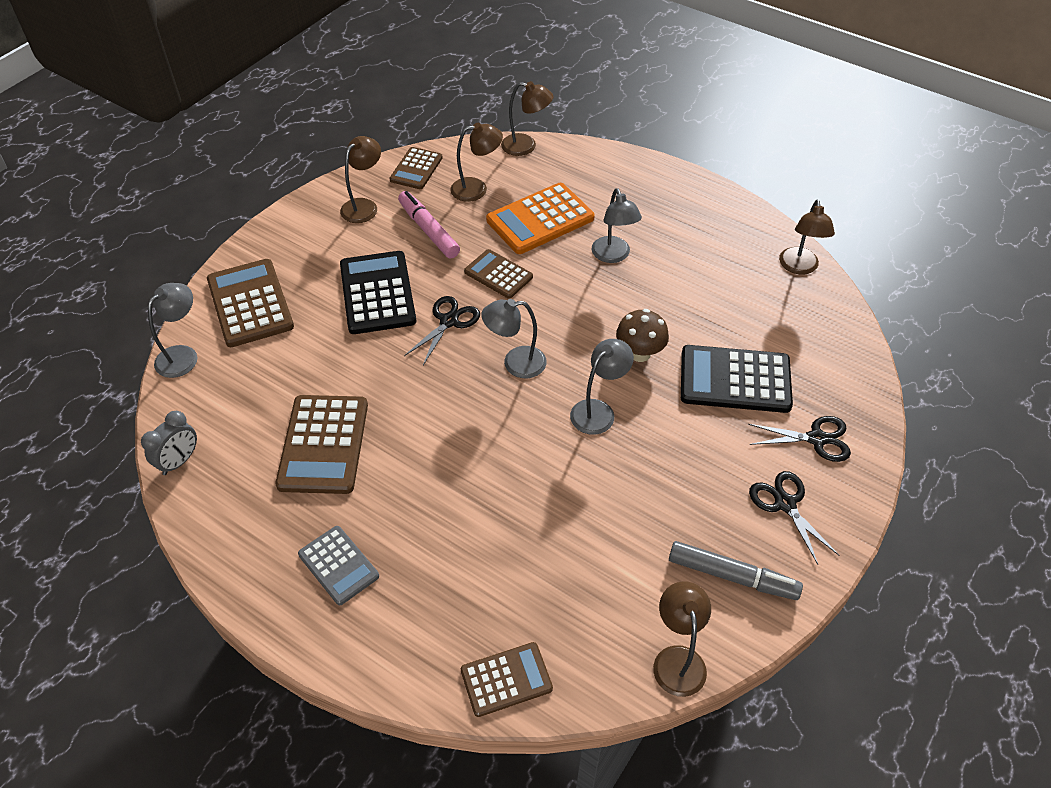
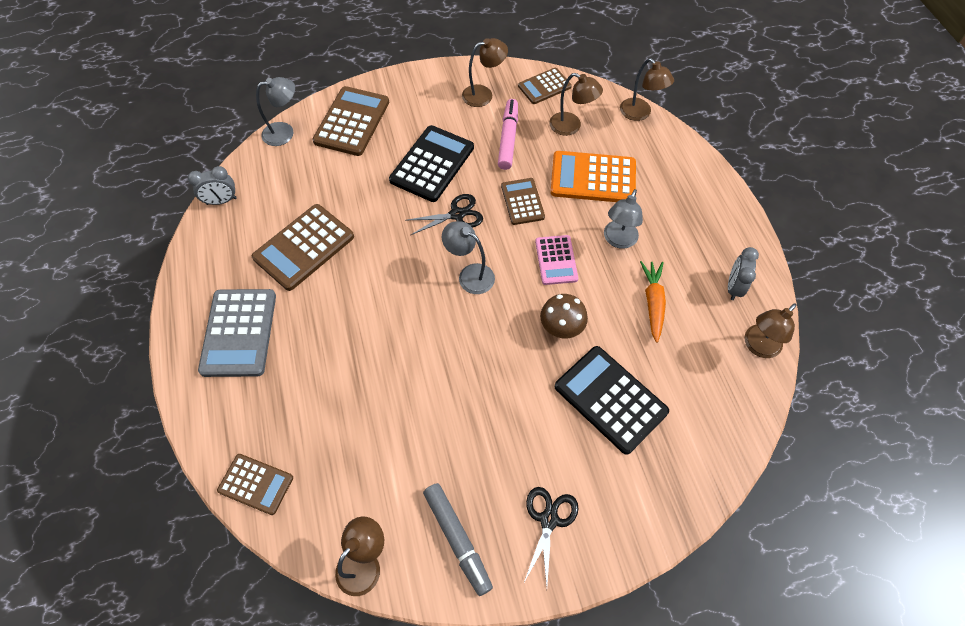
camera: 40 degrees right, 10 degrees up
grey calculator [298,526,379,605] -> grey calculator [198,289,276,377], size x1.64
grey lamp [570,339,634,435] -> none
black scissors [748,416,851,462] -> none
none -> pink calculator [535,235,578,285]
none -> orange carrot [640,261,666,343]
none -> grey clock [728,247,759,300]

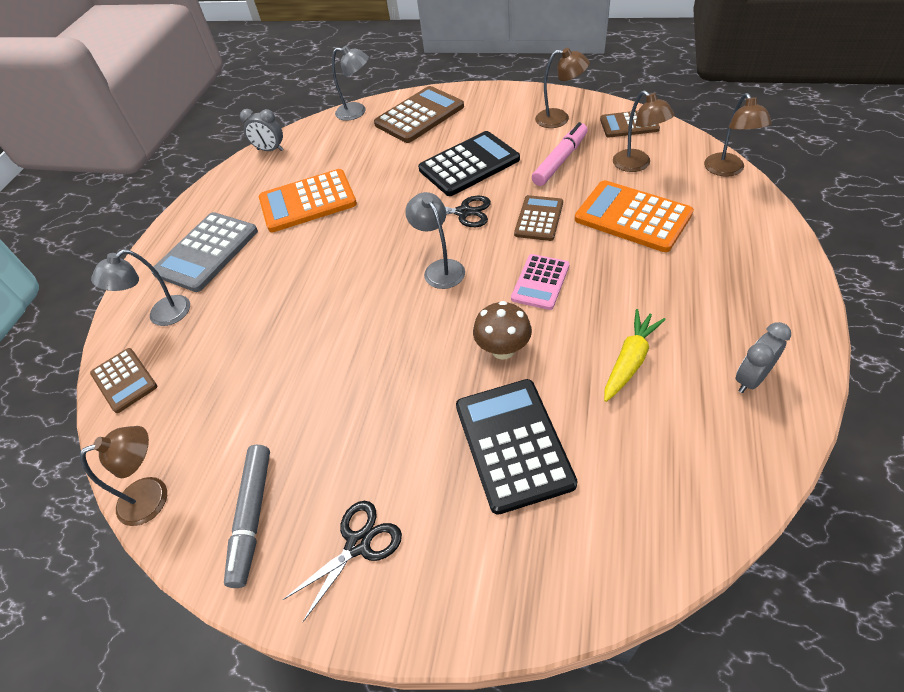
camera: 35 degrees right, 10 degrees down
brown calculator [252,204,354,291] -> orange calculator [259,169,357,232]
grey lamp [604,189,643,249] -> grey lamp moved to [91,249,190,326]
orange carrot [640,261,666,343] -> yellow carrot [604,309,666,402]
brown lamp [744,303,796,358] -> none

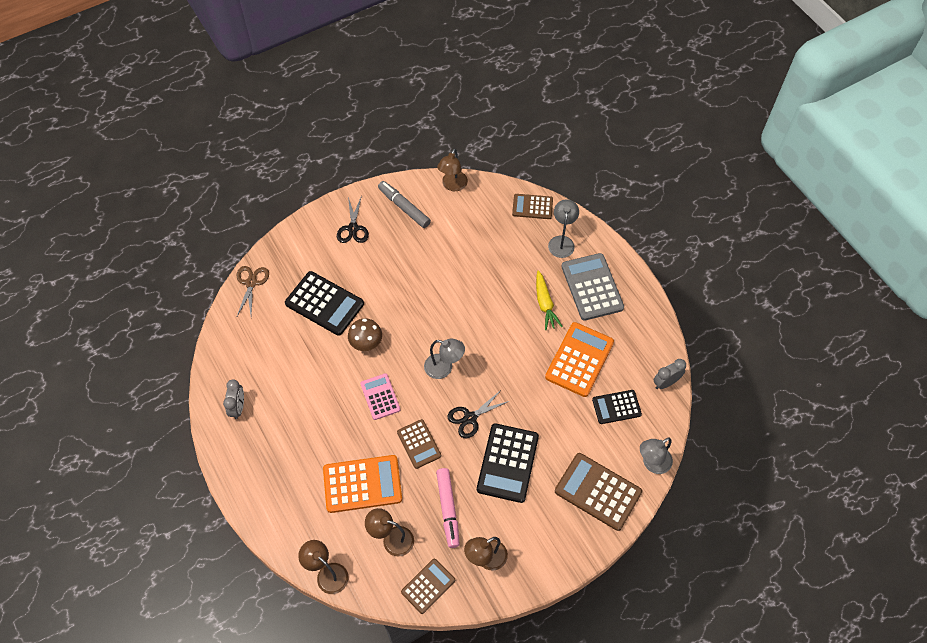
camera: 130 degrees right, 10 degrees up
brown calculator [374,86,464,143] -> brown calculator turned 120 degrees clockwise [555,453,642,531]
yellow carrot [604,309,666,402] -> yellow carrot moved to [536,270,563,330]
none -> brown scissors [237,266,269,316]
none -> black calculator [592,390,642,424]

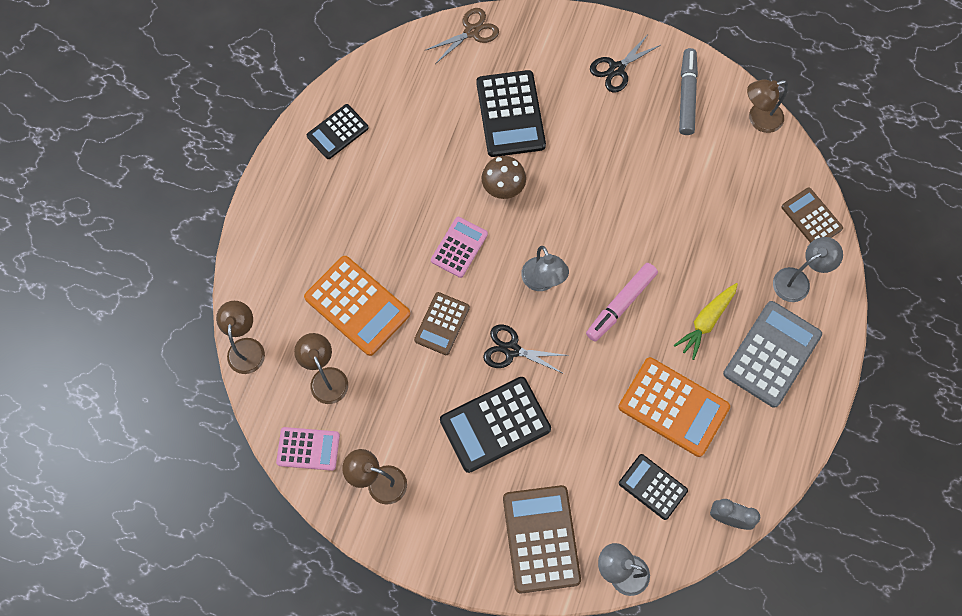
camera: 50 degrees right, 10 degrees up
grey clock [223,379,244,419] -> black calculator [307,104,369,159]
brown calculator [401,559,455,614] -> pink calculator [276,427,340,471]
pink marker [436,468,460,548] -> pink marker moved to [586,263,658,342]
orange calculator [545,322,614,397] -> orange calculator turned 45 degrees clockwise [618,357,730,457]

